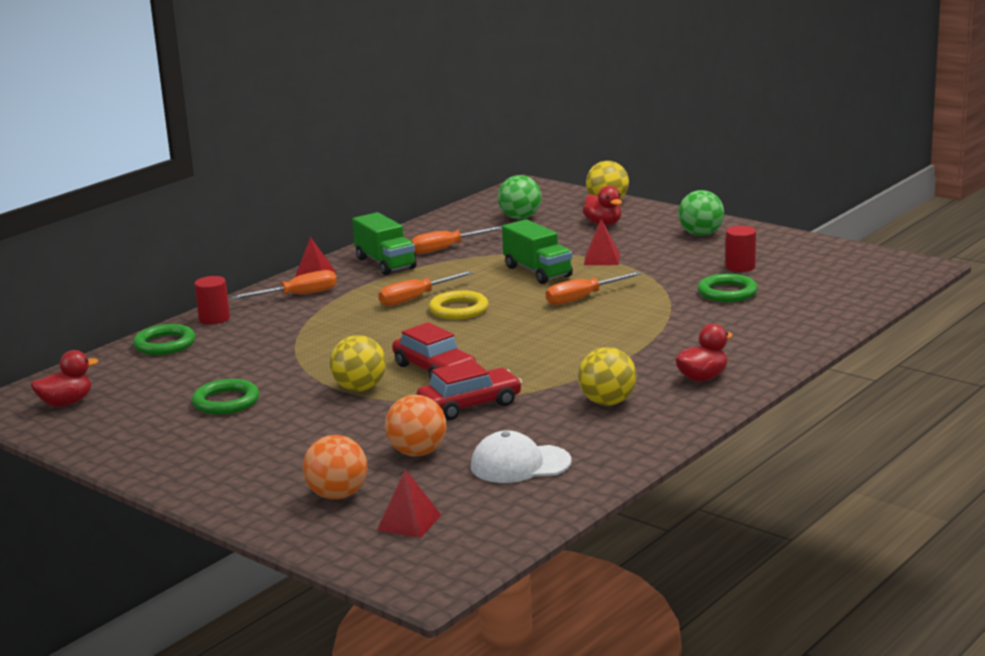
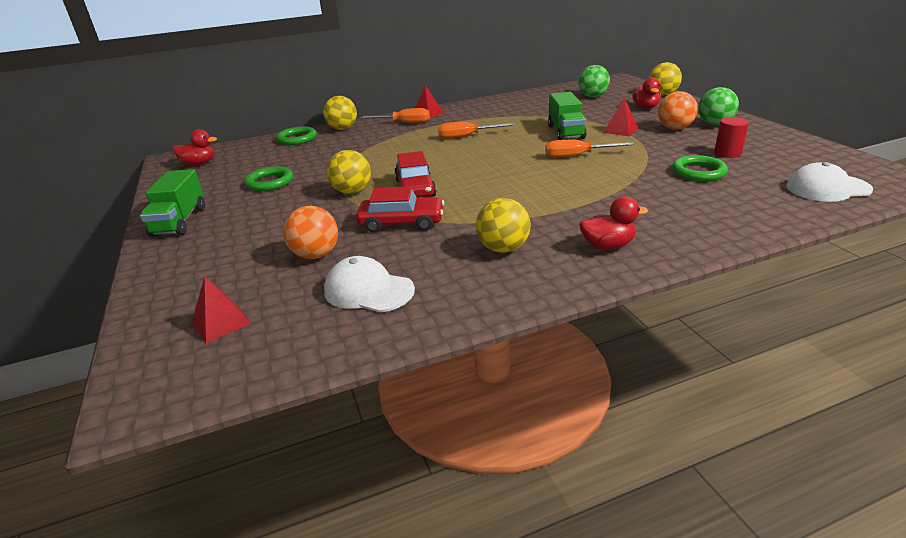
camera: 30 degrees right, 10 degrees up
red cylinder [194,276,230,324] -> yellow ball [323,96,357,130]
orange ball [303,435,367,500] -> orange ball moved to [658,91,698,130]
green truck [352,212,417,275] -> green truck moved to [140,169,205,237]
orange screwdriver [411,226,502,254] -> none
yellow ring [429,290,489,320] -> none
none -> white cap [786,162,873,202]

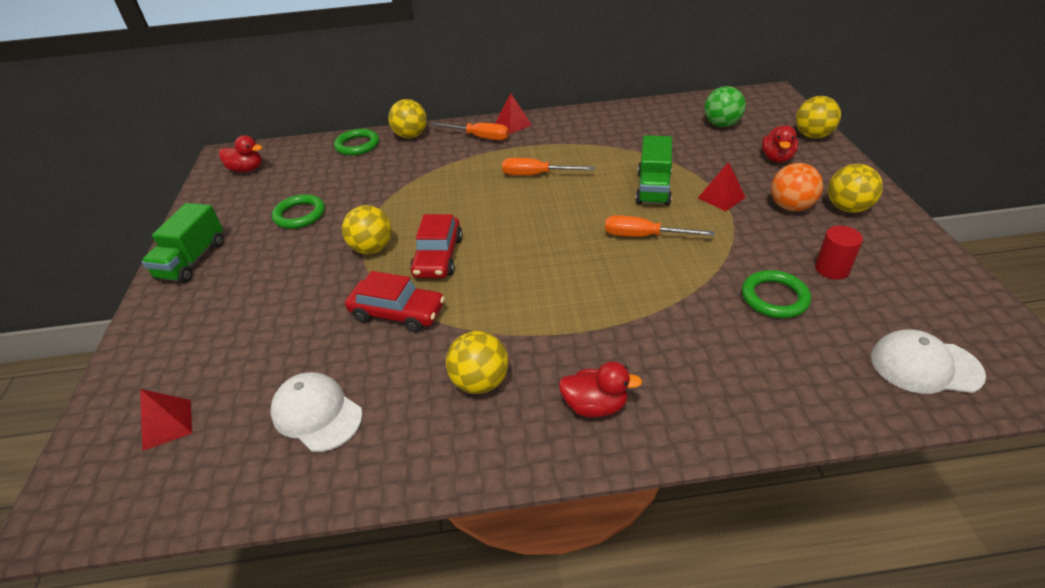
camera: 15 degrees right, 10 degrees up
orange ball [283,206,338,259] -> none
green ball [698,87,739,126] -> yellow ball [828,164,883,213]

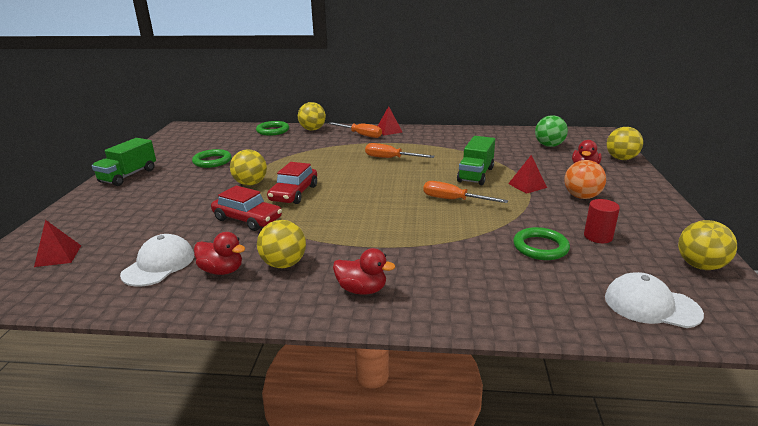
camera: 10 degrees right, 15 degrees down
red duck [219,135,262,173] -> red duck moved to [194,232,246,275]
white cap [270,372,363,452] -> white cap turned 60 degrees clockwise [120,234,194,287]
yellow ball [828,164,883,213] -> yellow ball moved to [678,220,737,270]

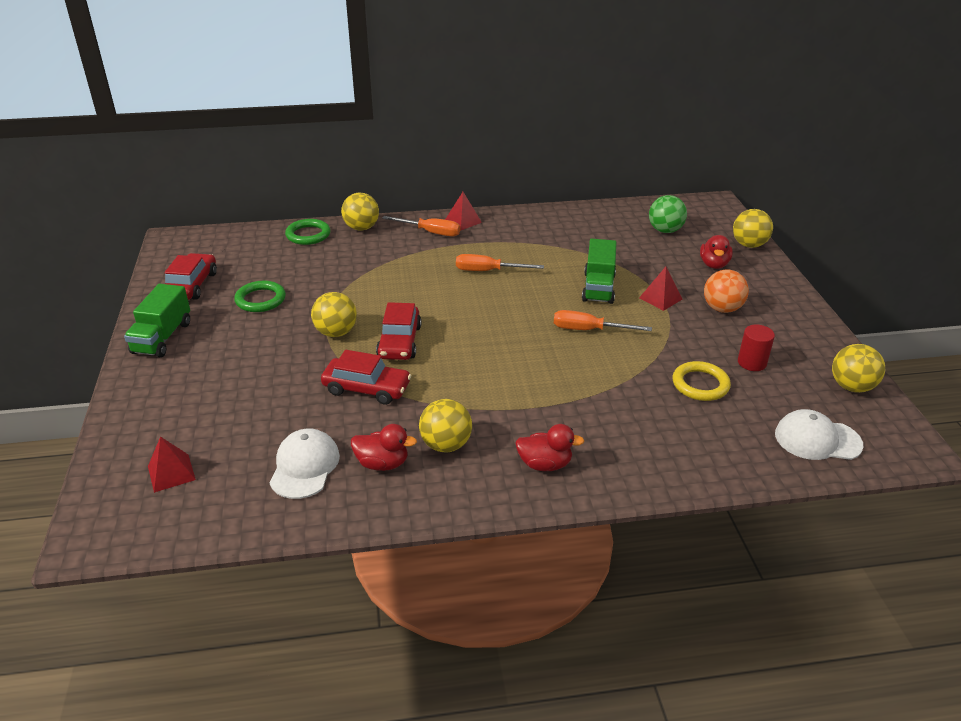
camera: 15 degrees left, 10 degrees up
green ring [513,227,570,260] -> yellow ring [672,361,731,401]
none -> red car [165,253,217,300]

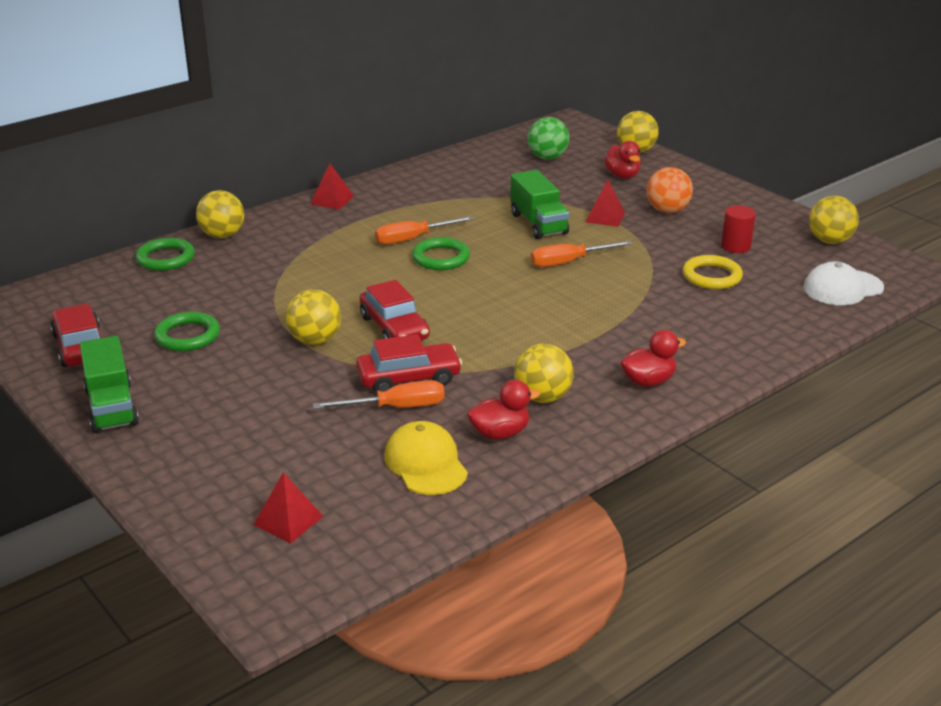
camera: 30 degrees left, 5 degrees down
white cap [269,429,340,499] -> yellow cap [384,421,468,495]
orange screwdriver [382,216,460,237] -> orange screwdriver moved to [313,380,445,409]
none -> green ring [412,237,470,270]

